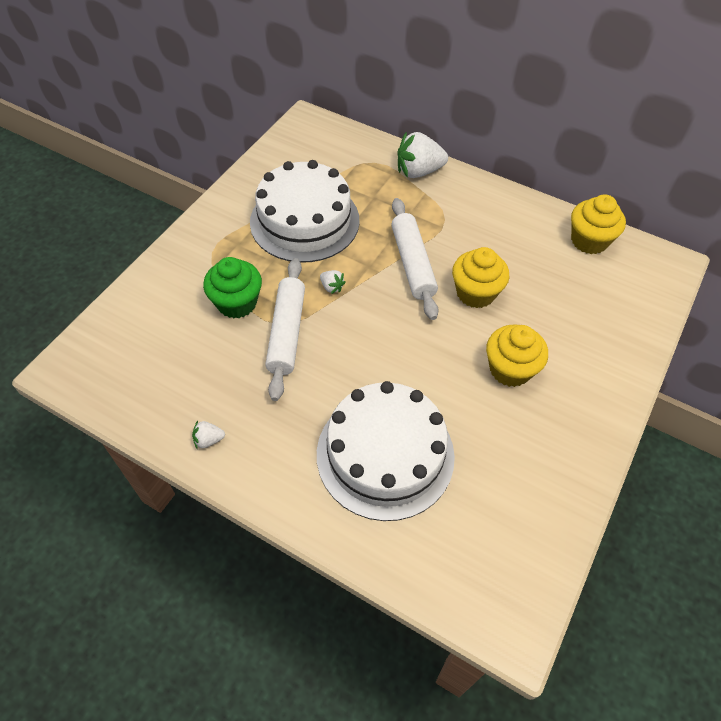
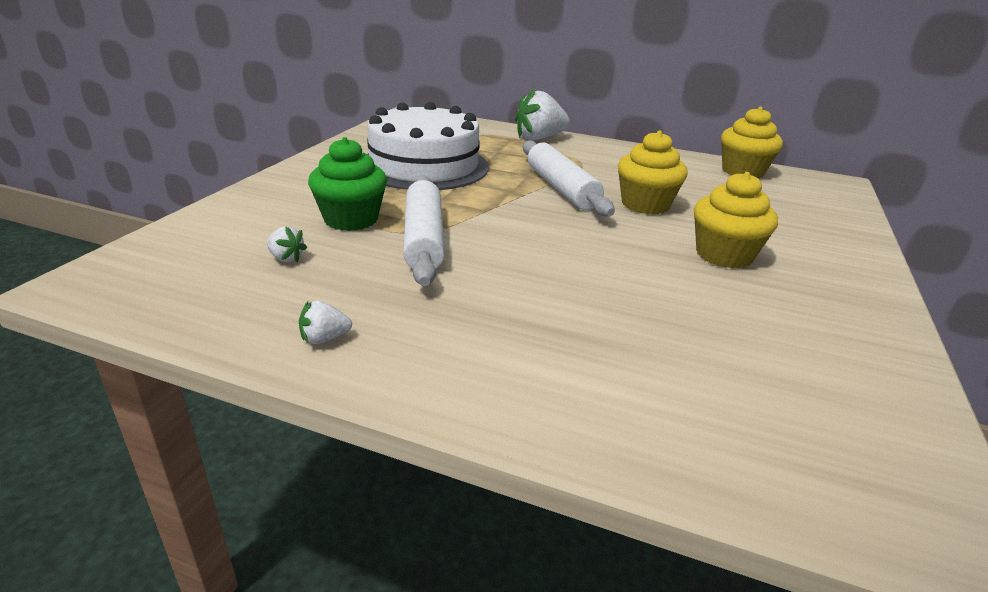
camera: 10 degrees left, 25 degrees down
white cake [317,381,455,521] -> none
white strawberry [320,270,346,294] -> white strawberry moved to [267,226,307,262]

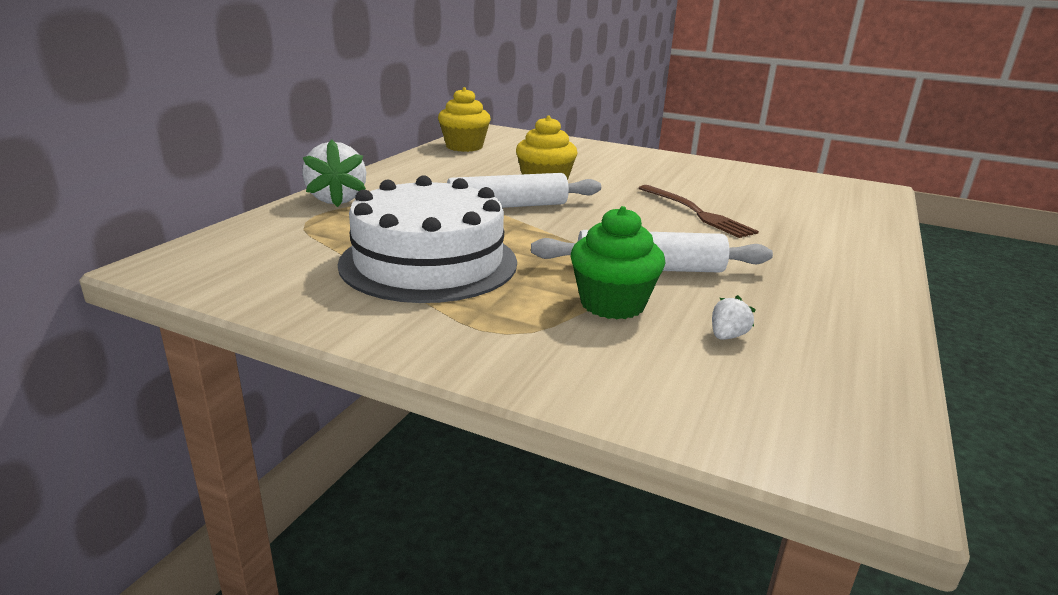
camera: 85 degrees left, 5 degrees down
white strawberry [299,300,352,344] -> none
yellow cupcake [694,172,778,269] -> none
none -> brown fork [639,185,759,238]

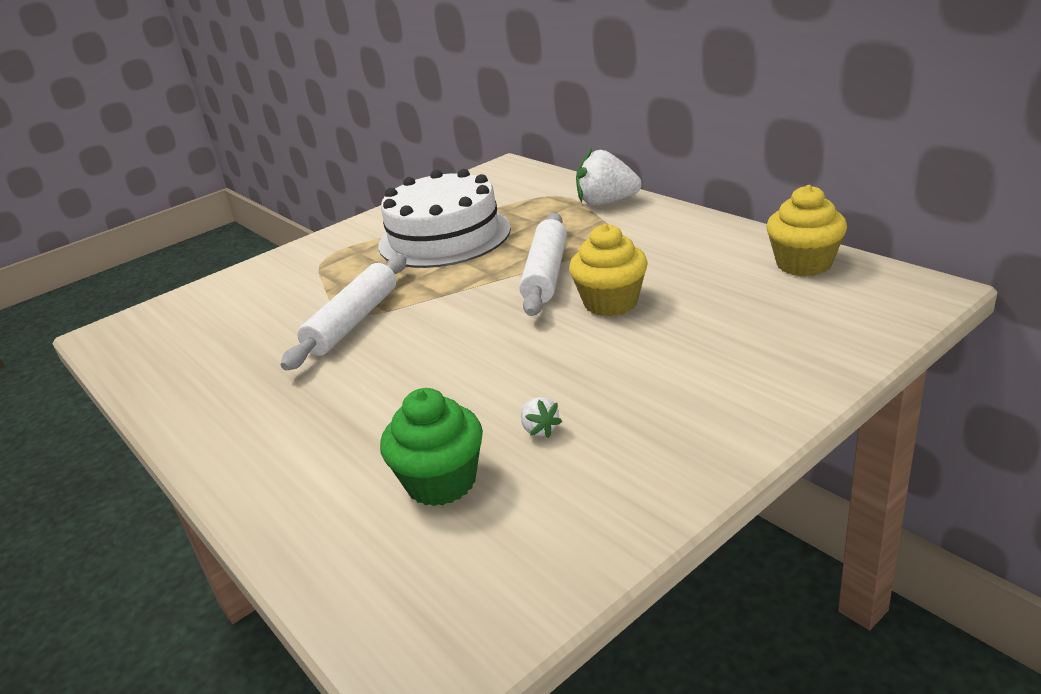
camera: 120 degrees right, 5 degrees up
green cupcake [571,206,665,319] -> green cupcake moved to [380,388,483,506]
brown fork [639,185,759,238] -> none
white strawberry [712,295,756,340] -> white strawberry moved to [521,397,562,438]

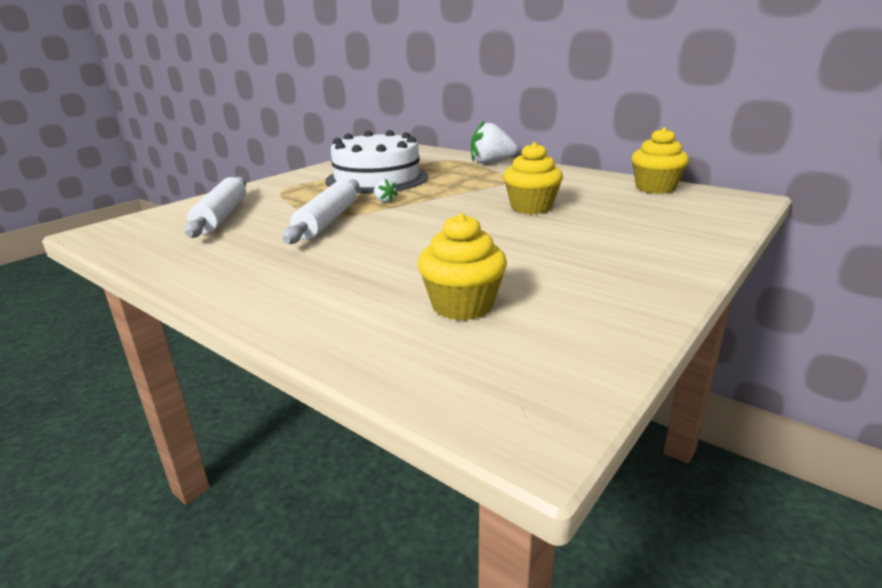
camera: 15 degrees left, 5 degrees down
green cupcake [380,388,483,506] -> yellow cupcake [417,213,507,321]
white rolling pin [519,213,567,316] -> white rolling pin moved to [184,177,246,238]
white strawberry [521,397,562,438] -> white strawberry moved to [374,179,398,203]

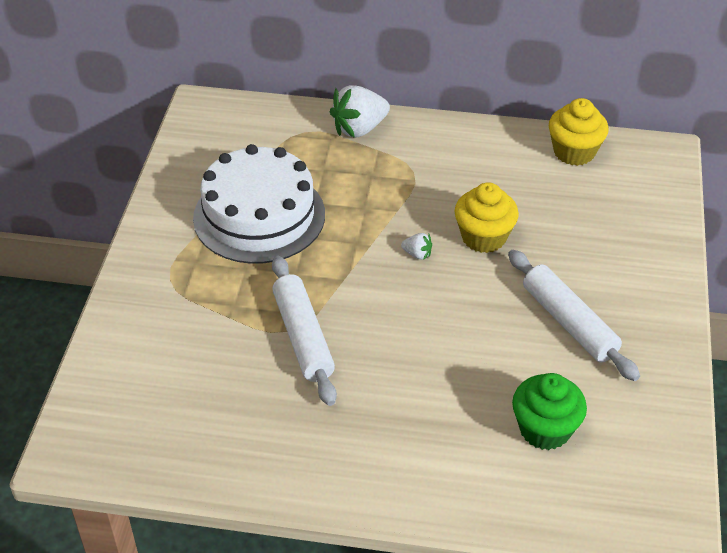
camera: 30 degrees left, 20 degrees up
white rolling pin [184,177,246,238] -> white rolling pin moved to [508,250,640,381]
white strawberry [374,179,398,203] -> white strawberry moved to [401,233,432,259]
yellow cupcake [417,213,507,321] -> green cupcake [512,373,587,450]

